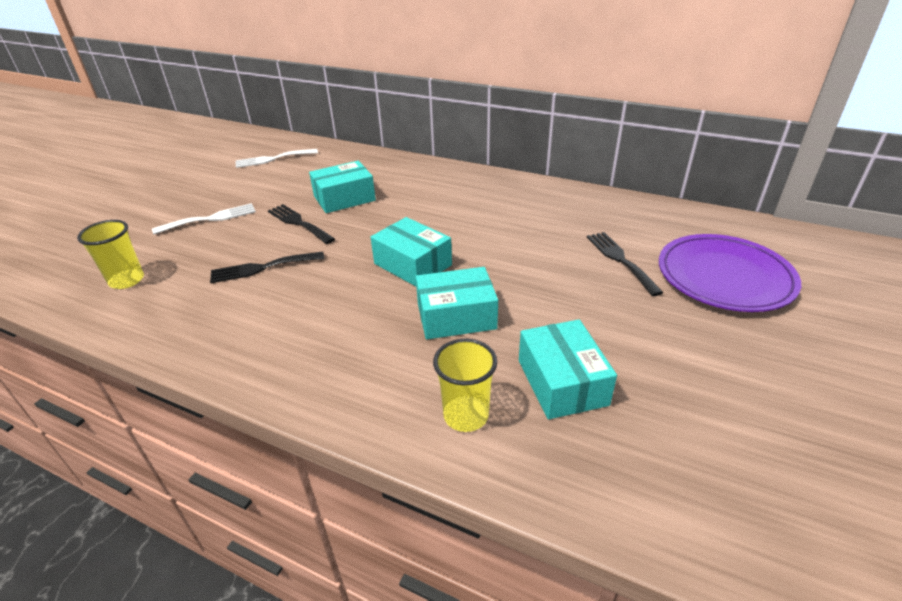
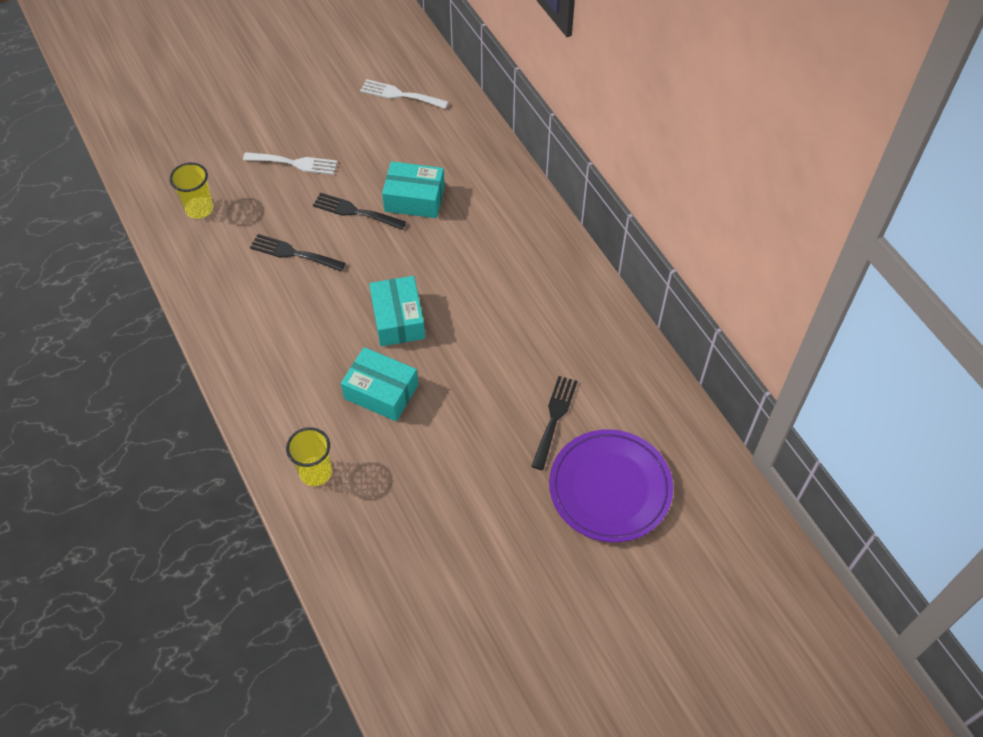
camera: 35 degrees right, 20 degrees up
black fork [268,204,335,244] -> black fork turned 60 degrees counterclockwise [313,192,406,230]
turquoise box [519,319,617,419] -> none

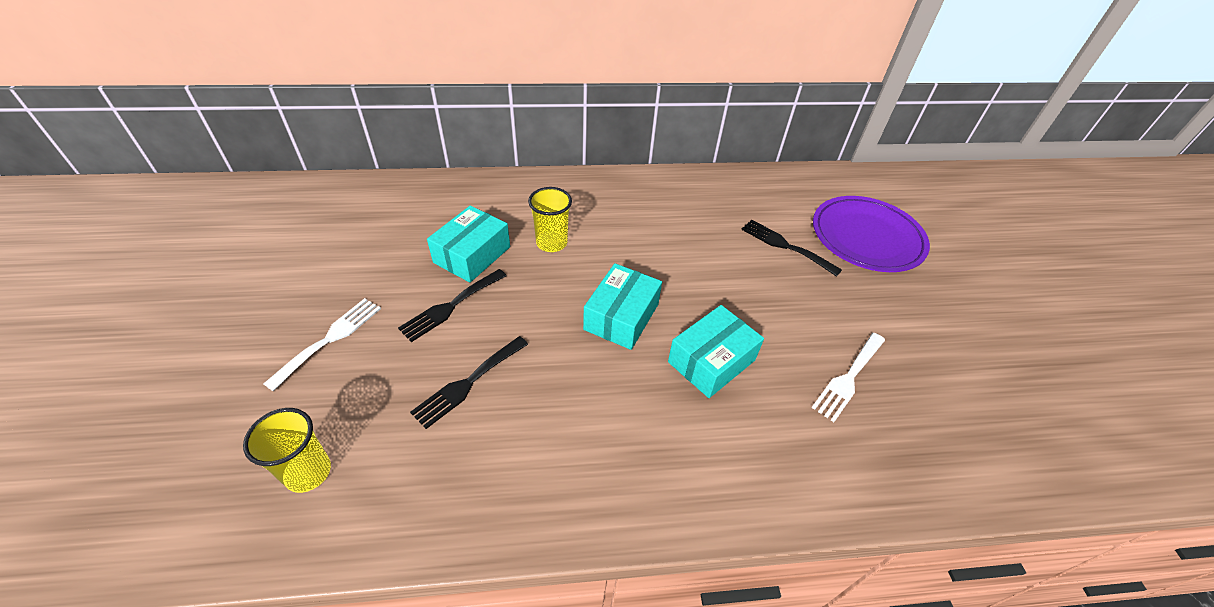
camera: 70 degrees left, 10 degrees down
yellow cup [286,427,332,486] -> yellow cup moved to [528,187,572,252]
white fork [360,79,448,109] -> white fork moved to [812,333,885,422]
turquoise box [369,276,425,346] -> turquoise box turned 75 degrees counterclockwise [583,263,662,350]

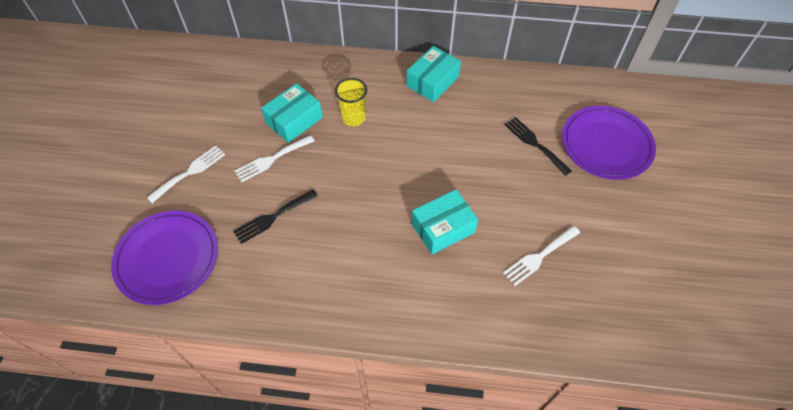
camera: 15 degrees right, 10 degrees up
yellow cup [243,408,331,493] -> purple plate [111,211,218,305]
black fork [398,269,507,342] -> white fork [235,135,315,183]
turquoise box [583,263,662,350] -> turquoise box moved to [406,46,461,102]

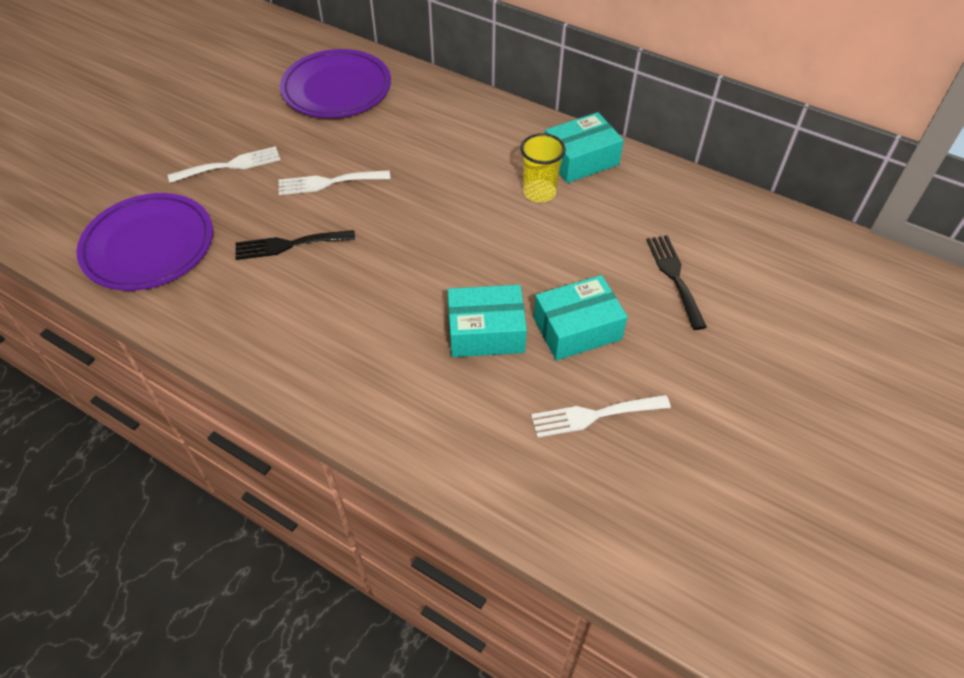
camera: 25 degrees right, 5 degrees down
turquoise box [261,83,323,143] -> turquoise box moved to [534,275,628,360]
yellow cup [335,78,367,126] -> yellow cup moved to [521,133,566,202]
purple plate [562,106,656,180] -> purple plate moved to [280,49,391,118]

